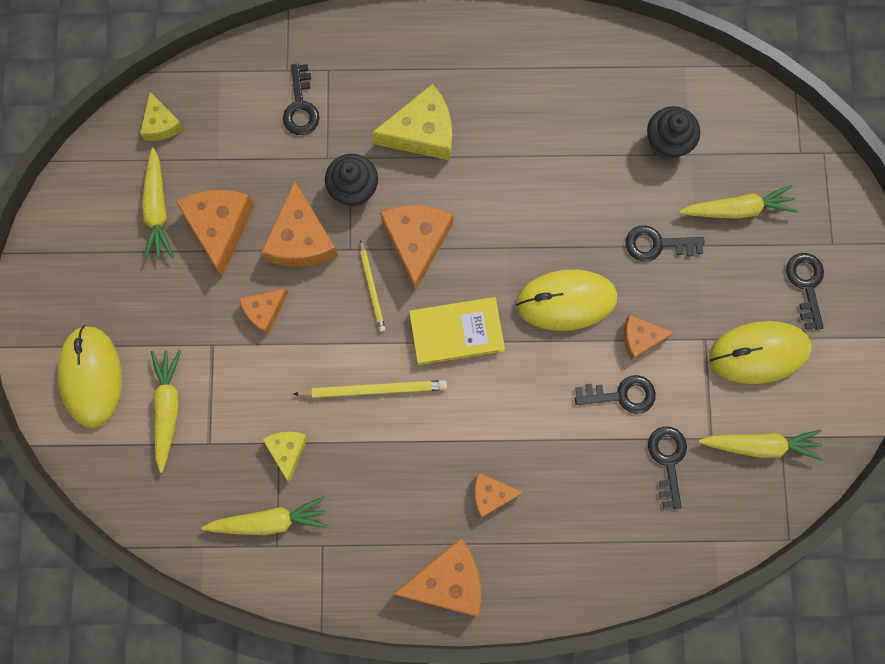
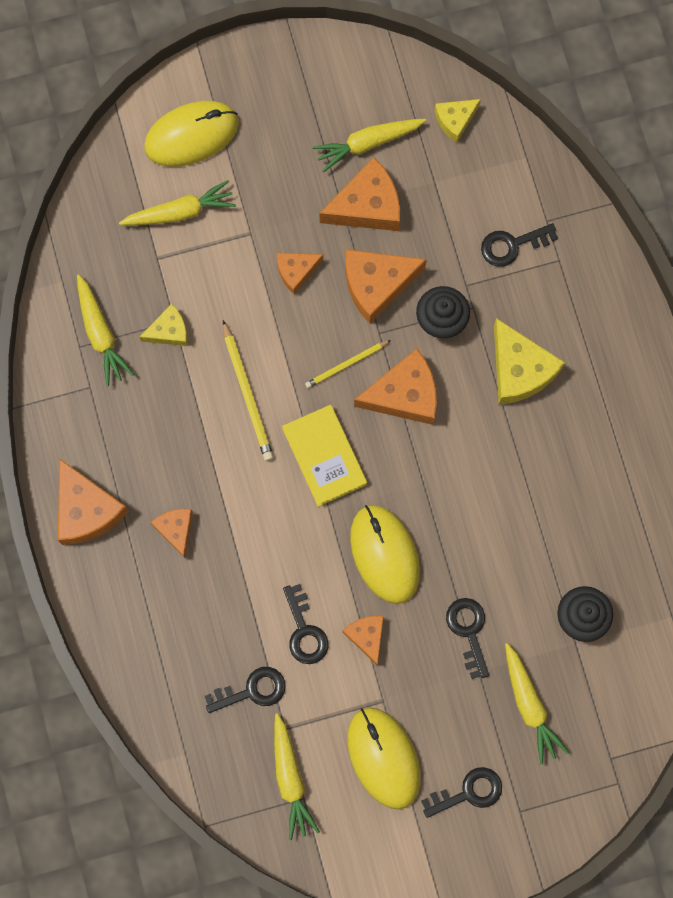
camera: 75 degrees right, 0 degrees up
orange cheese [239,289,288,334] -> orange cheese turned 60 degrees counterclockwise [277,253,323,294]

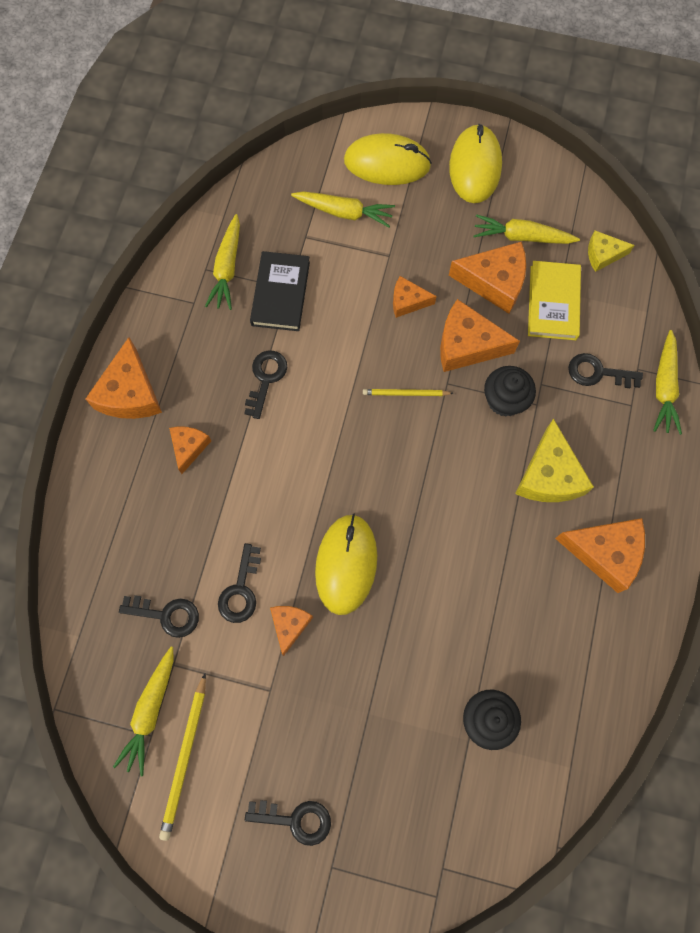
camera: 30 degrees right, 5 degrees down
yellow cheese [140,304,188,346] -> black book [250,251,310,331]
yellow pencil [223,320,274,461] -> yellow pencil moved to [159,673,206,841]
yellow book [282,405,367,507] -> yellow book moved to [528,261,581,340]
yellow mouse [348,707,421,810] -> yellow mouse moved to [449,124,502,203]
orange cheese [354,349,437,425] -> orange cheese moved to [555,518,645,593]
black key [446,598,489,679] -> black key moved to [244,351,287,419]
yellow carrot [505,643,569,764] -> yellow carrot moved to [653,330,682,435]

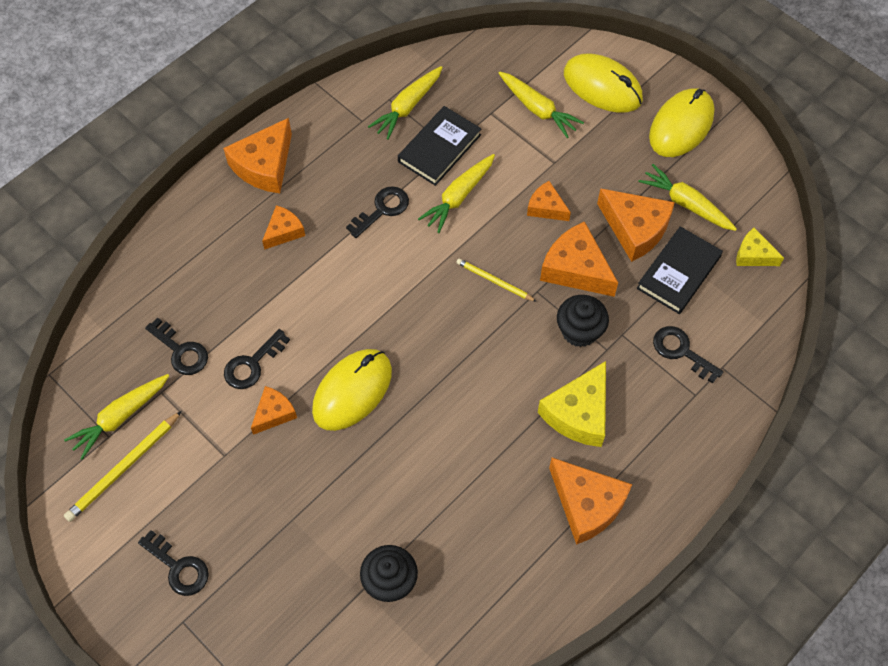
camera: 30 degrees right, 10 degrees down
yellow book [528,261,581,340] -> black book [637,226,723,314]
yellow carrot [653,330,682,435] -> yellow carrot moved to [418,154,495,233]

